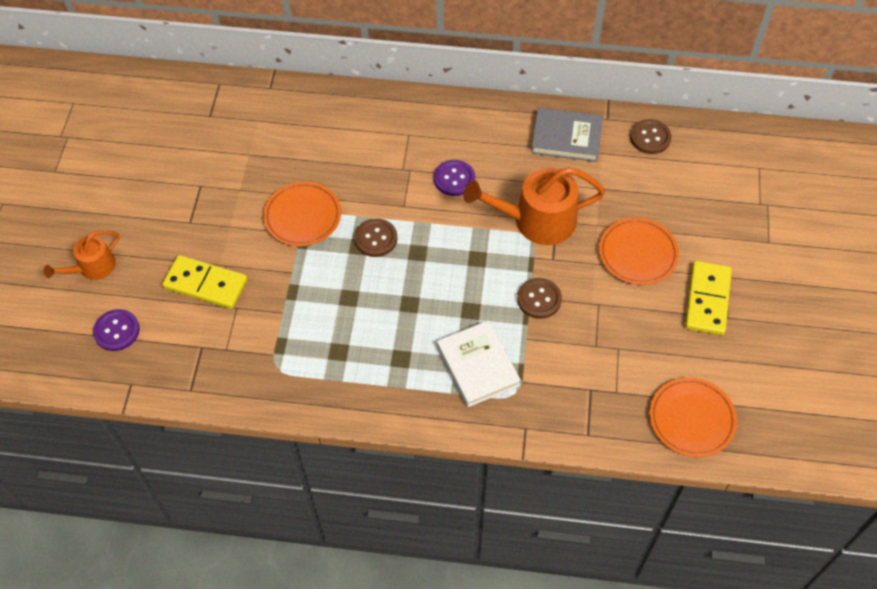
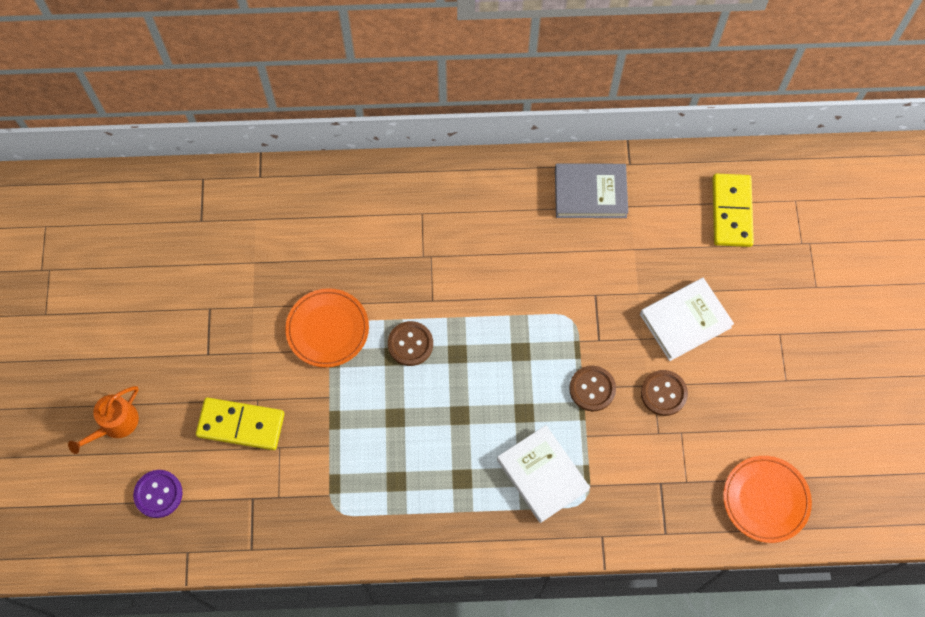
camera: 10 degrees left, 10 degrees up
purple button [434,160,475,196] -> none
orange watering can [463,167,606,245] -> none
orange plate [599,218,679,285] -> white book [640,278,734,361]
brown button [630,119,671,154] -> brown button moved to [641,370,688,416]
yellow domino [685,261,732,335] -> yellow domino moved to [713,173,754,247]

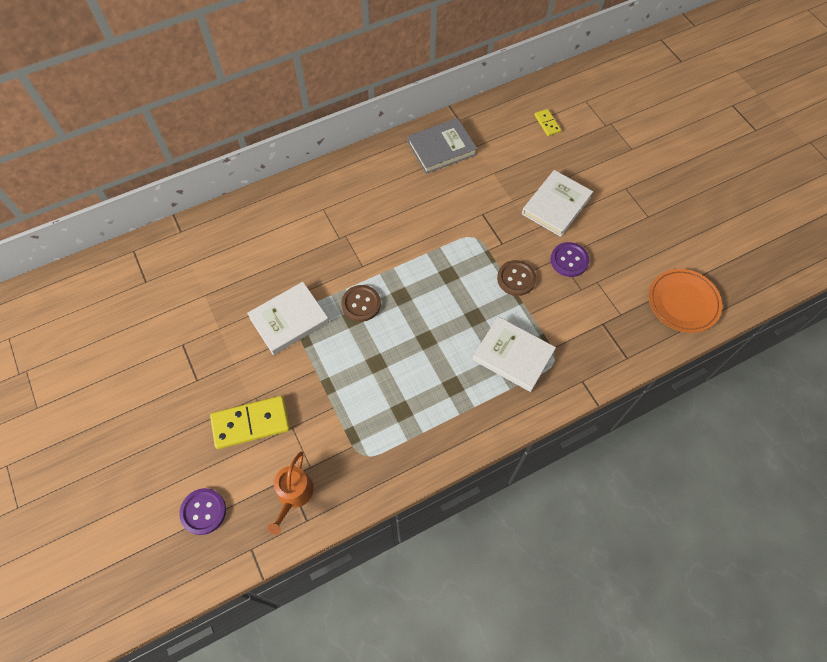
camera: 25 degrees left, 5 degrees down
orange watering can [68,386,139,454] -> orange watering can moved to [267,451,314,535]
orange plate [285,288,369,368] -> white book [247,282,329,355]
brown button [641,370,688,416] -> purple button [550,242,590,277]
yellow domino [713,173,754,247] -> yellow domino [535,109,561,136], size x0.51

